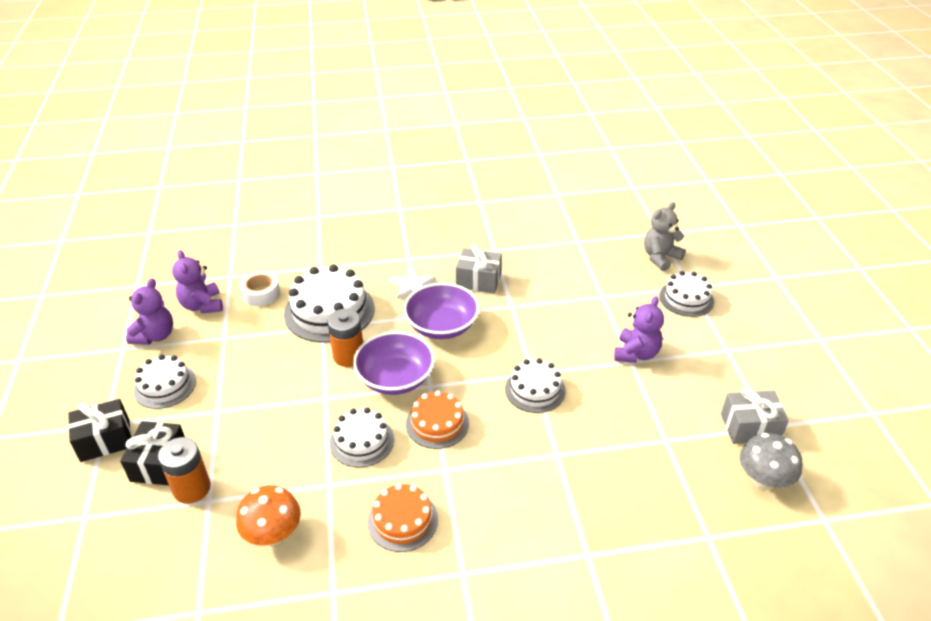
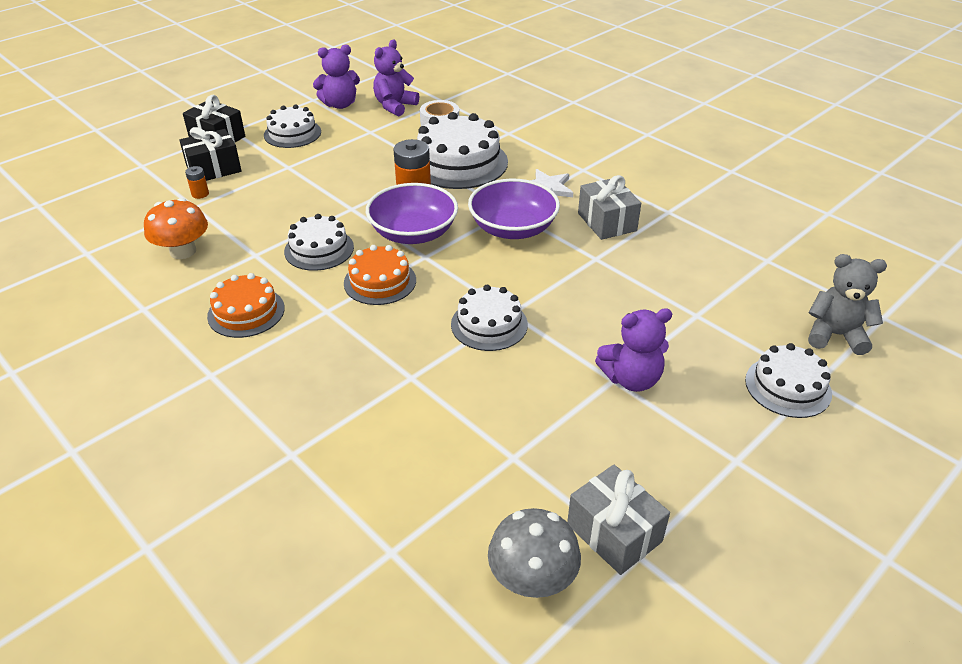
camera: 55 degrees right, 0 degrees up
orange battery [158,437,211,504] -> orange battery [185,166,209,199], size x0.50

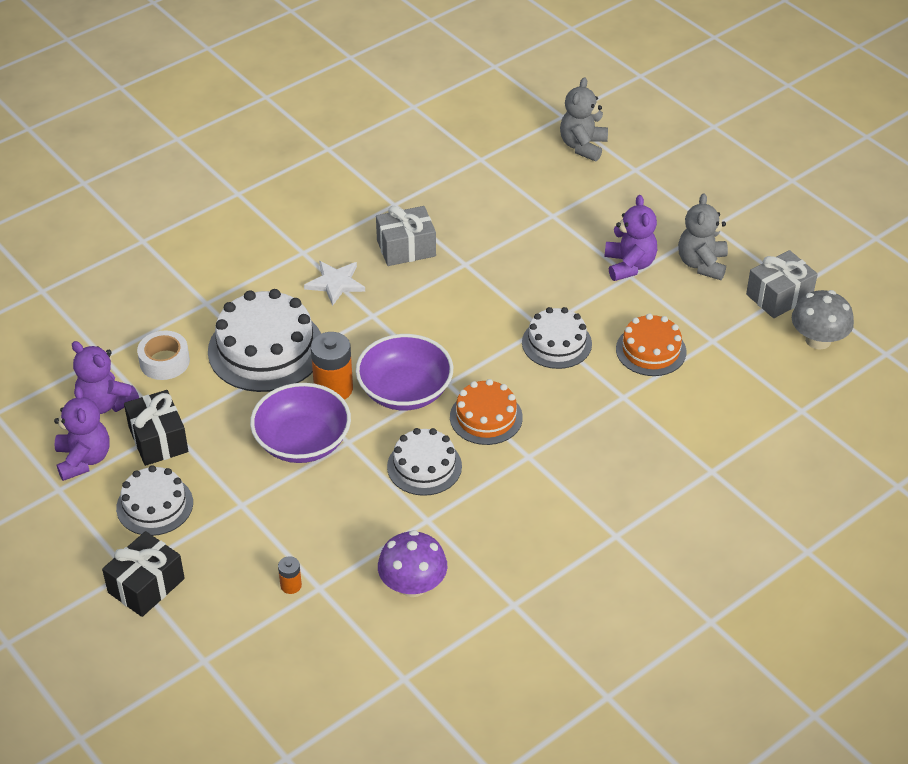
camera: 85 degrees left, 5 degrees up
orange mushroom [144,198,208,259] -> purple mushroom [378,530,447,597]
black gift [179,127,242,181] -> black gift moved to [124,390,188,466]
orange cake [207,273,285,338] -> orange cake moved to [616,314,686,376]
purple bowl [468,179,560,239] -> purple bowl moved to [250,383,351,463]
white cake [745,343,832,418] -> none
none -> grey teddy bear [678,193,728,280]

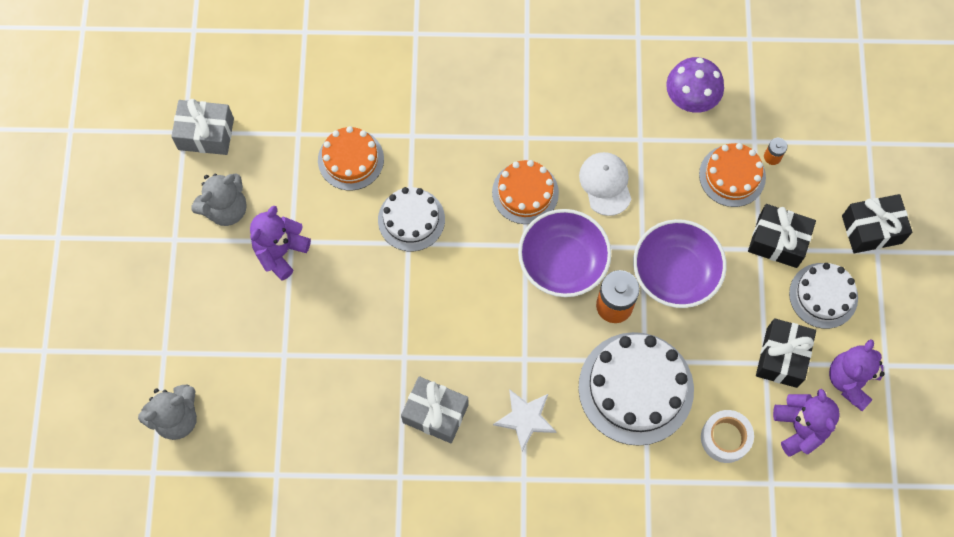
camera: 140 degrees left, 25 degrees up
white cake [387,428,462,496] -> white cap [579,152,631,216]
grey mushroom [792,290,854,350] -> none
none -> orange cake [699,143,766,207]
none -> black gift [748,204,816,268]

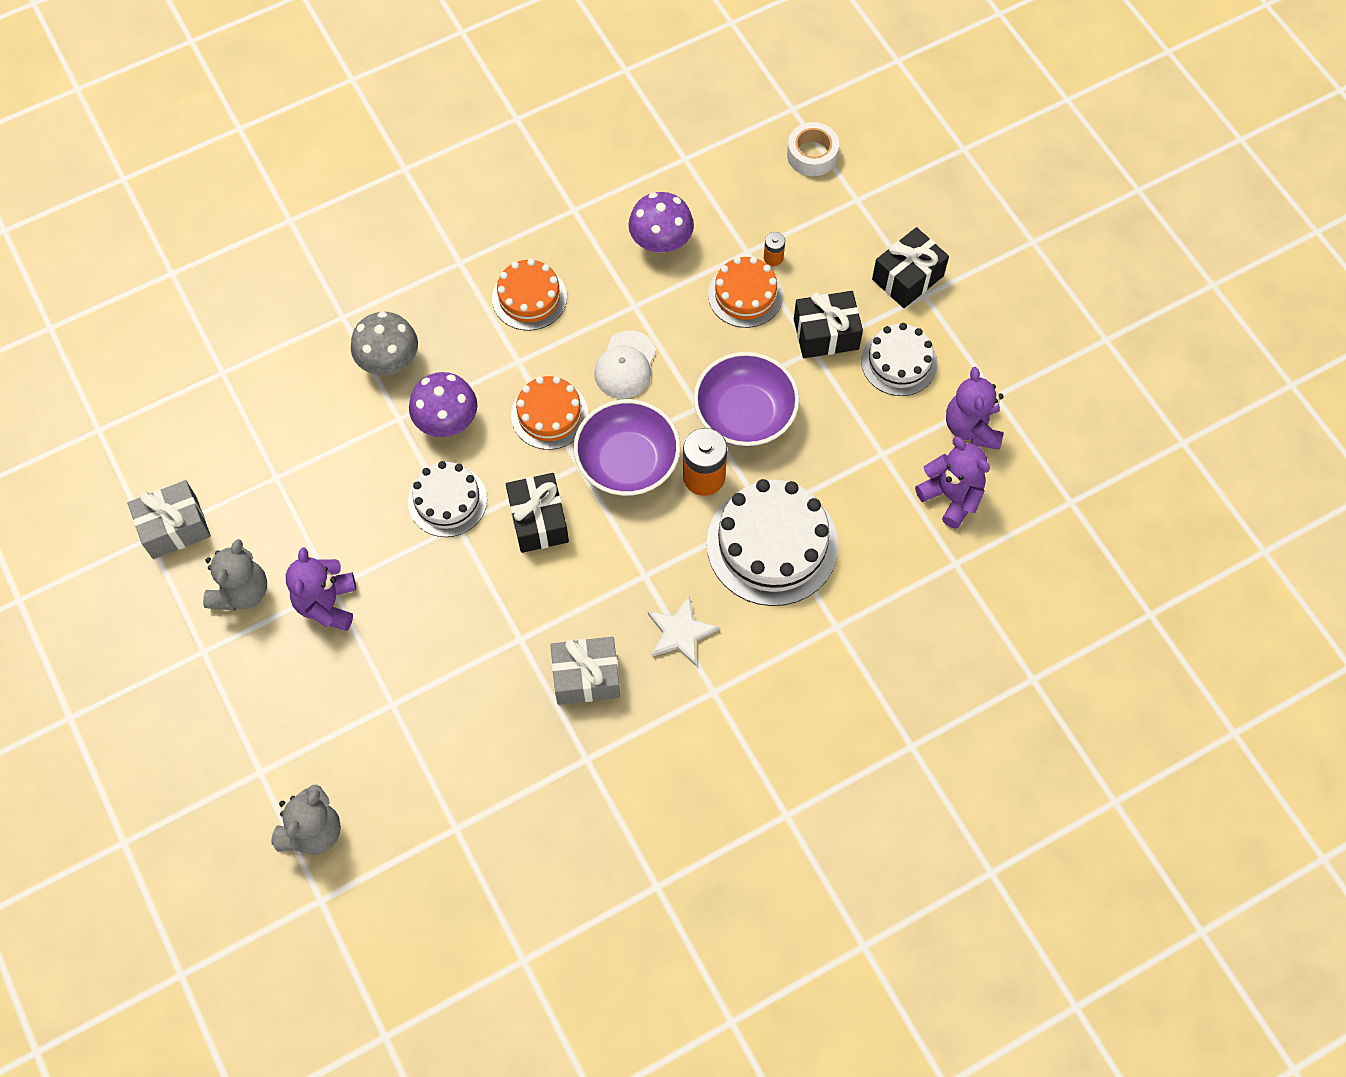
camera: 30 degrees left, 5 degrees down
orange cake [318,126,384,191] -> orange cake moved to [492,259,567,331]
white cap [579,152,631,216] -> white cap turned 120 degrees counterclockwise [594,331,656,399]
white tape [701,410,754,463] -> white tape moved to [787,122,839,176]
black gift [756,318,816,388] -> black gift moved to [506,473,569,553]
none -> grey mushroom [351,311,418,375]
none -> purple mushroom [409,372,477,437]

